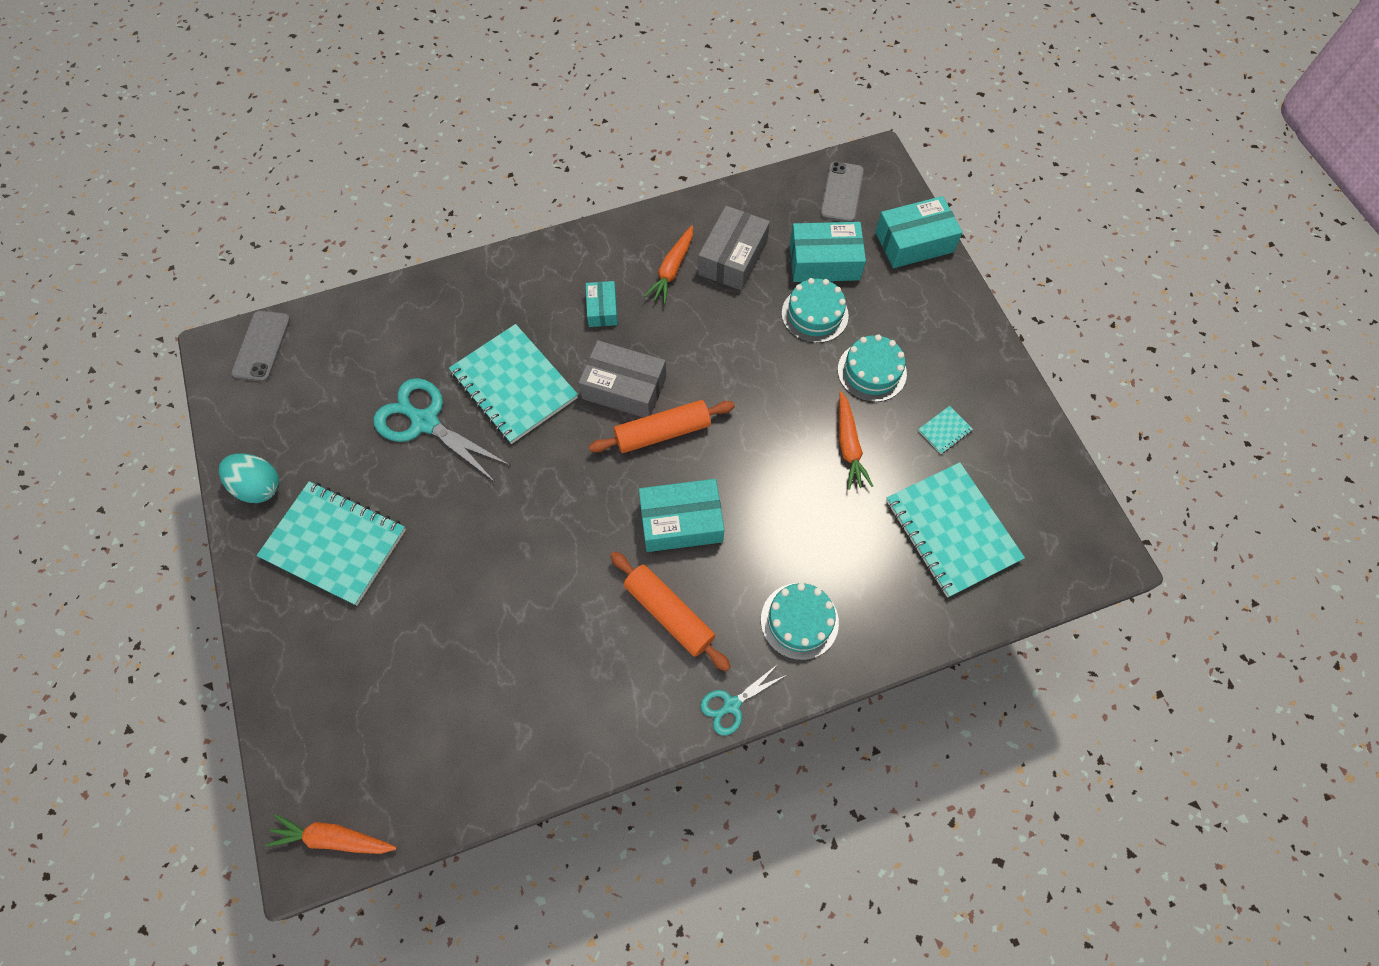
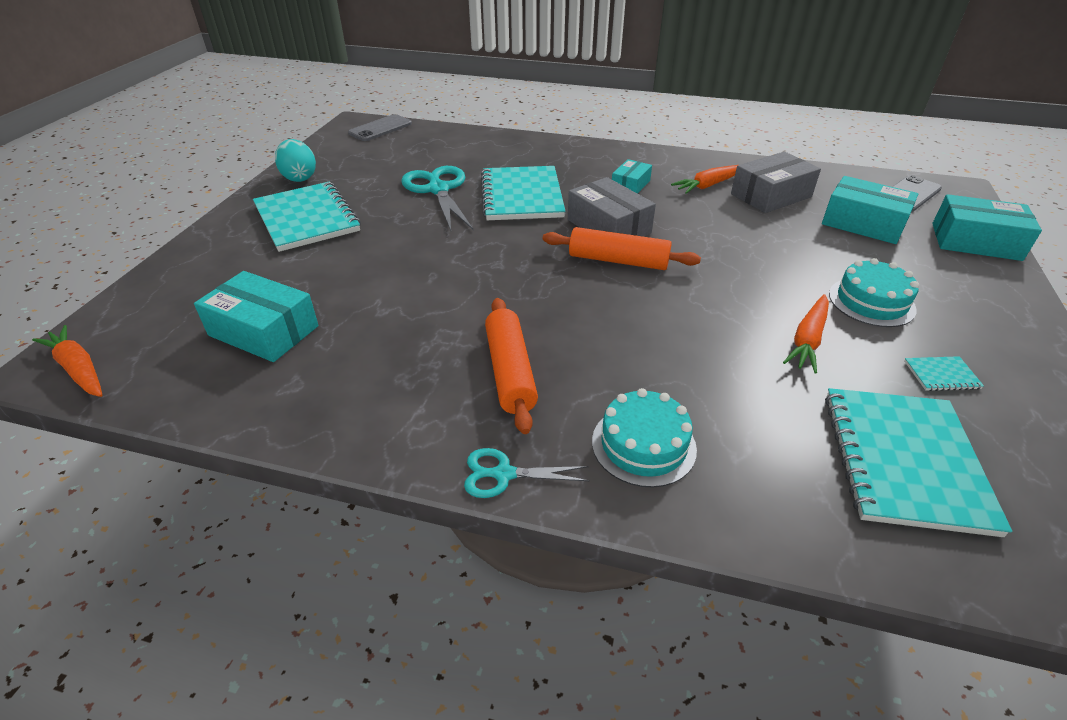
camera: 35 degrees right, 25 degrees down
turquoise box [639,479,724,552] -> turquoise box moved to [194,271,319,362]
turquoise cake [782,278,849,343] -> none

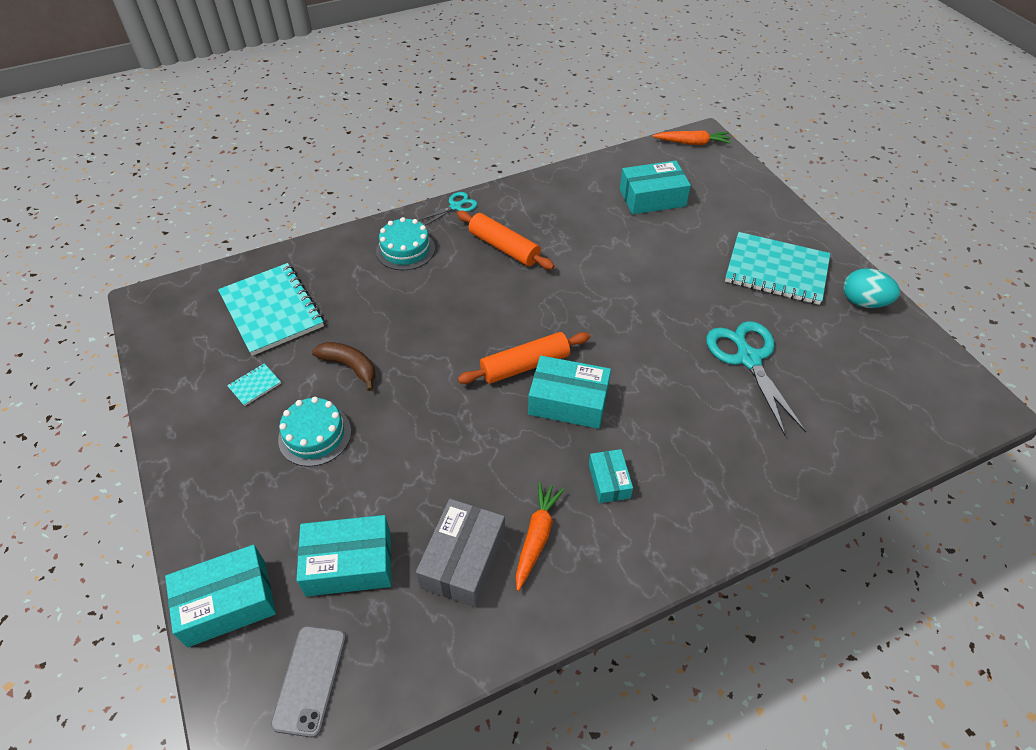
camera: 140 degrees right, 10 degrees up
grey phone [348,114,412,141] -> none
turquoise scissors [401,166,473,231] -> turquoise scissors turned 135 degrees counterclockwise [706,321,806,436]
turquoise notebook [481,166,566,220] -> none
grey box [568,177,656,237] -> turquoise box [528,356,611,429]
orange carrot [783,294,829,373] -> brown banana [312,342,375,391]

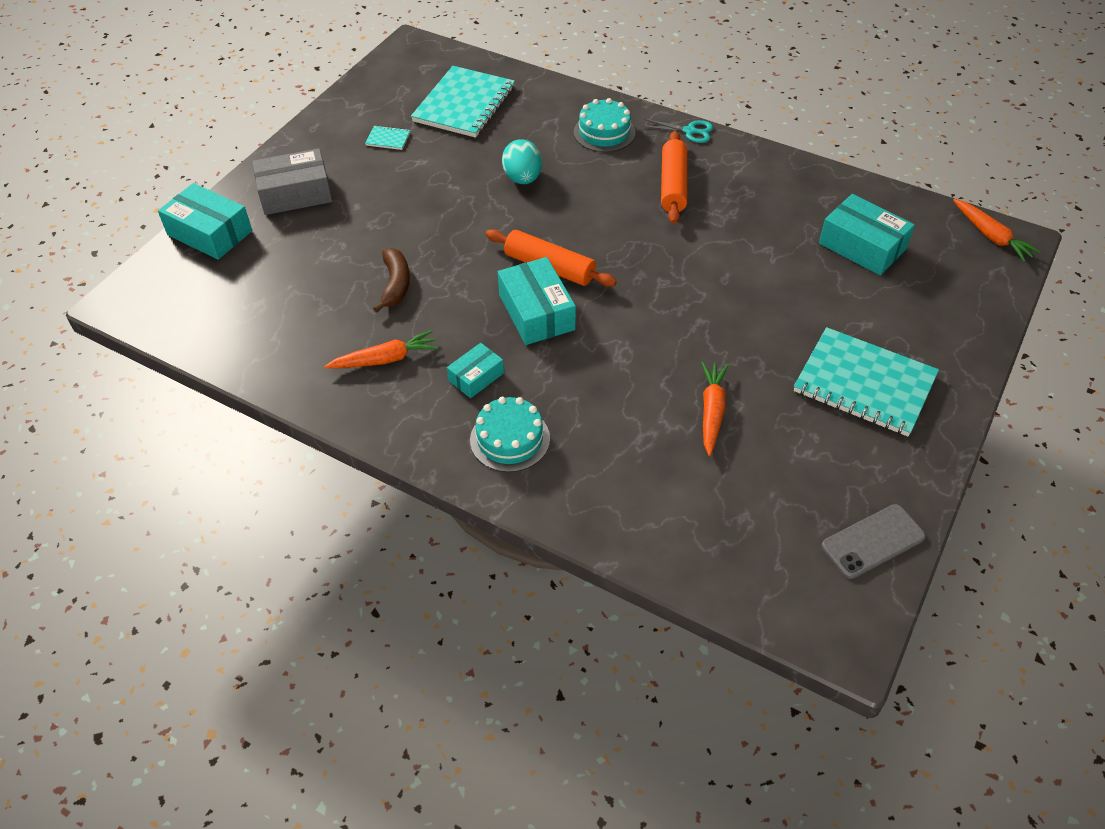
camera: 55 degrees right, 0 degrees up
grey phone [271,626,346,737] -> grey phone moved to [822,504,926,579]
turquoise cake [278,397,351,467] -> turquoise cake moved to [470,397,550,472]
turquoise box [296,515,391,596] -> none
brown banana [312,342,375,391] -> brown banana moved to [373,248,410,312]
grey box [416,499,505,607] -> grey box moved to [252,148,332,215]
turquoise scissors [706,321,806,436] -> orange carrot [701,362,728,456]
turquoise notebook [725,232,830,305] -> turquoise notebook turned 45 degrees counterclockwise [794,327,939,436]
turquoise egg [843,268,900,308] -> turquoise egg moved to [502,139,542,184]

